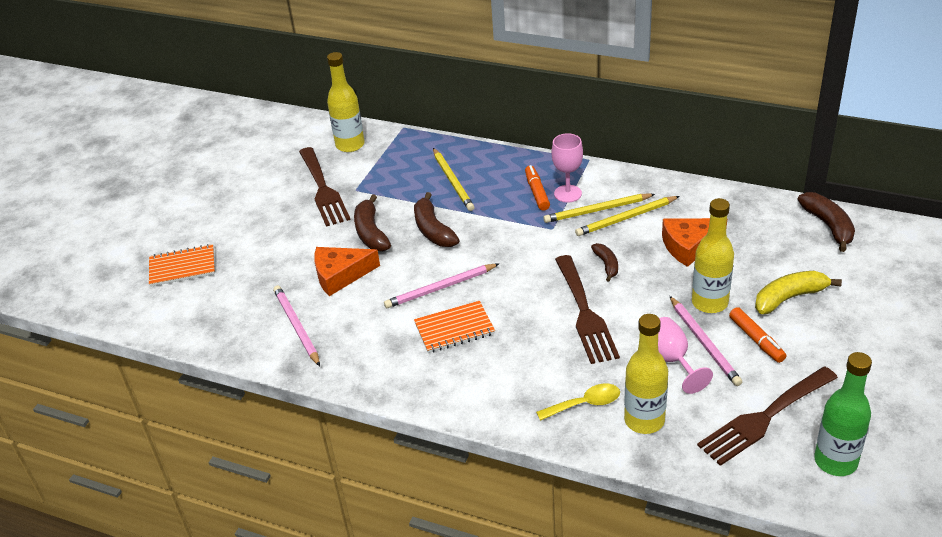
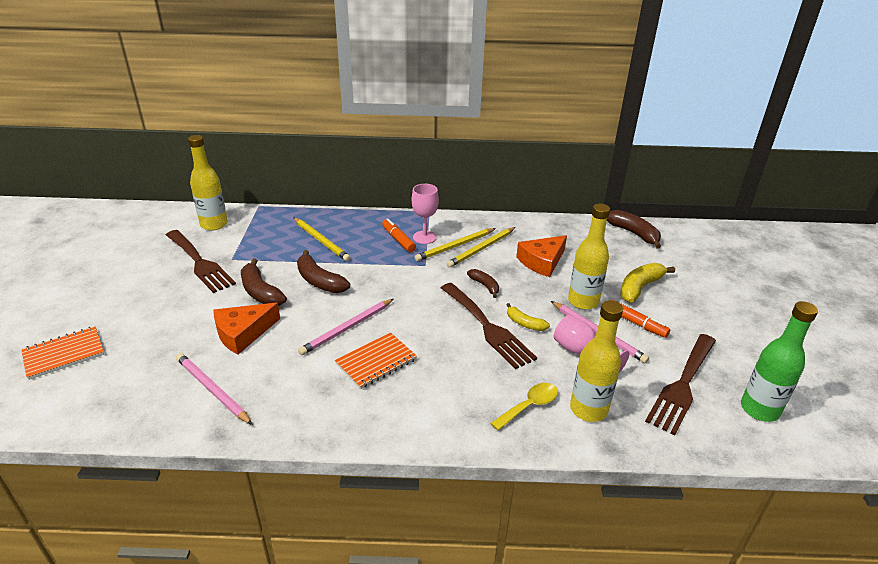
camera: 25 degrees left, 5 degrees down
none -> yellow banana [506,303,550,331]

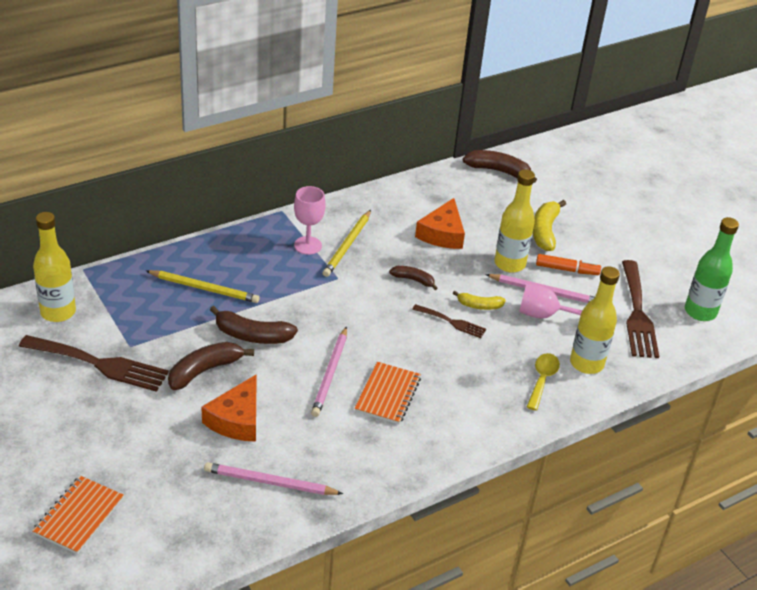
camera: 35 degrees left, 5 degrees up
brown banana [241,258,287,306] -> brown banana turned 120 degrees clockwise [168,342,254,390]
orange marker [382,219,416,252] -> none
brown fork [441,283,537,369] -> brown fork [412,304,486,338], size x0.53
yellow pencil [447,227,515,268] -> none

